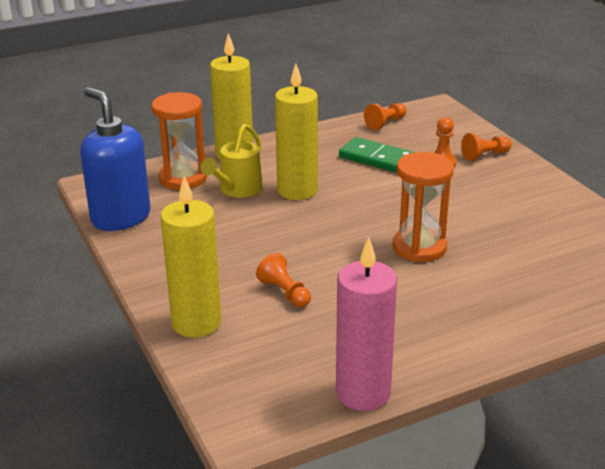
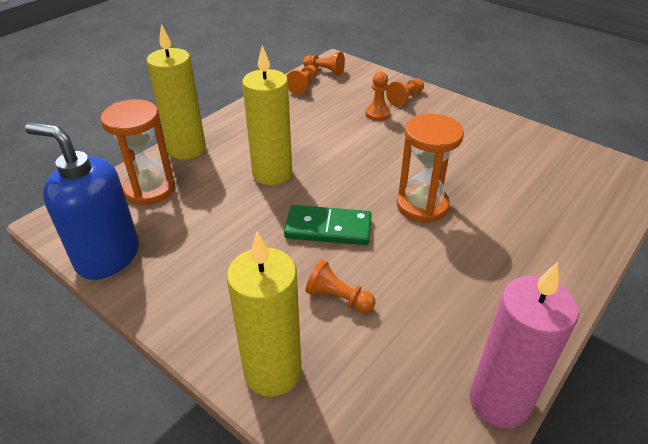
camera: 25 degrees left, 10 degrees up
yellow watering can [201,124,263,198] -> none
green domino [339,137,415,173] -> green domino moved to [284,205,372,245]
none -> orange pawn [303,52,345,75]

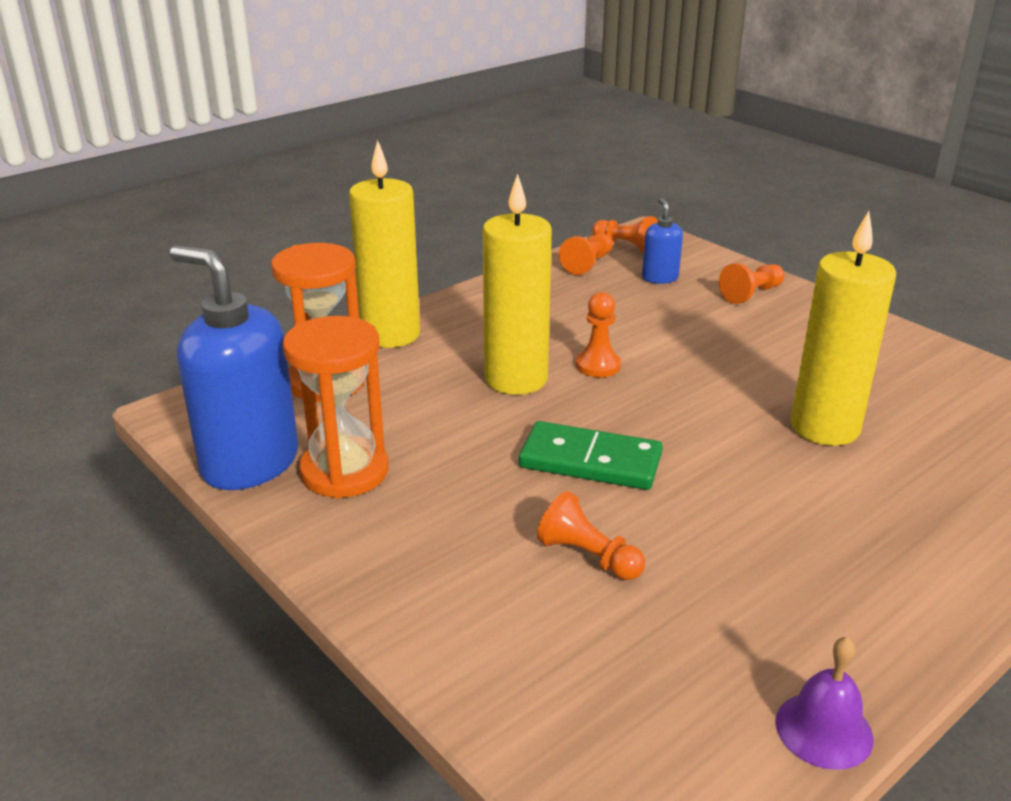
camera: 10 degrees right, 10 degrees down
yellow candle [227,232,302,397] -> yellow candle moved to [791,211,896,446]
orange pawn [365,72,391,121] -> orange pawn moved to [576,292,621,378]
orange hourglass [397,114,464,223] -> orange hourglass moved to [282,316,389,498]
pink candle [470,262,579,429] -> purple bell [776,636,874,770]
none -> blue soap dispenser [642,198,683,284]

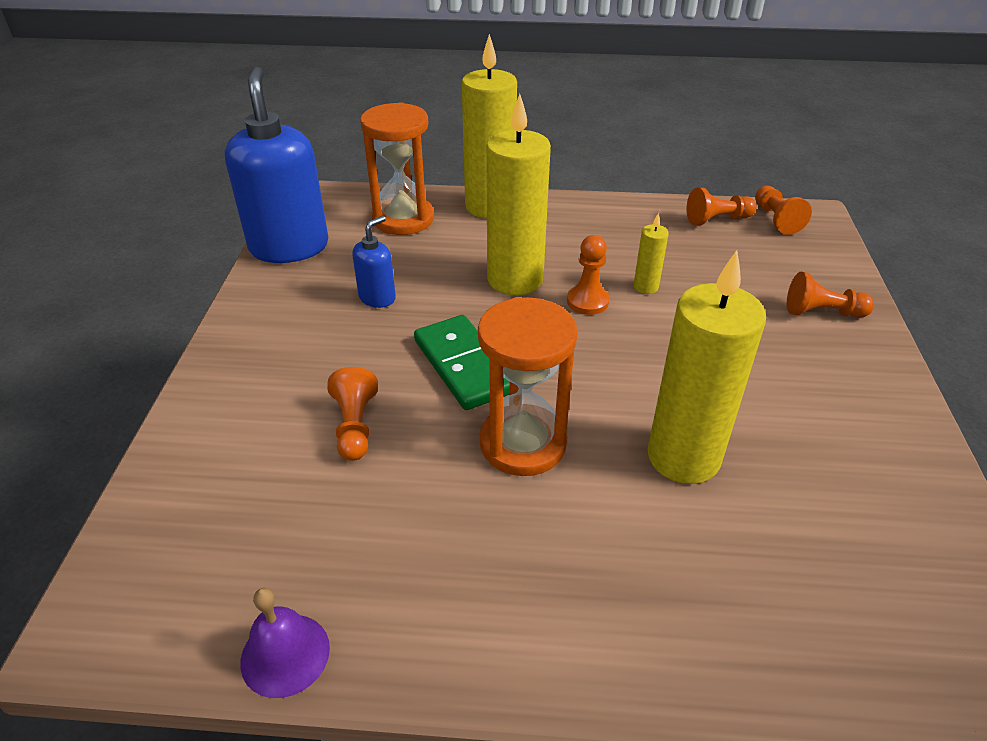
camera: 45 degrees right, 10 degrees up
orange hourglass [282,316,389,498] -> orange hourglass moved to [478,297,578,476]
blue soap dispenser [642,198,683,284] -> blue soap dispenser moved to [352,216,396,308]
none -> yellow candle [634,213,669,294]

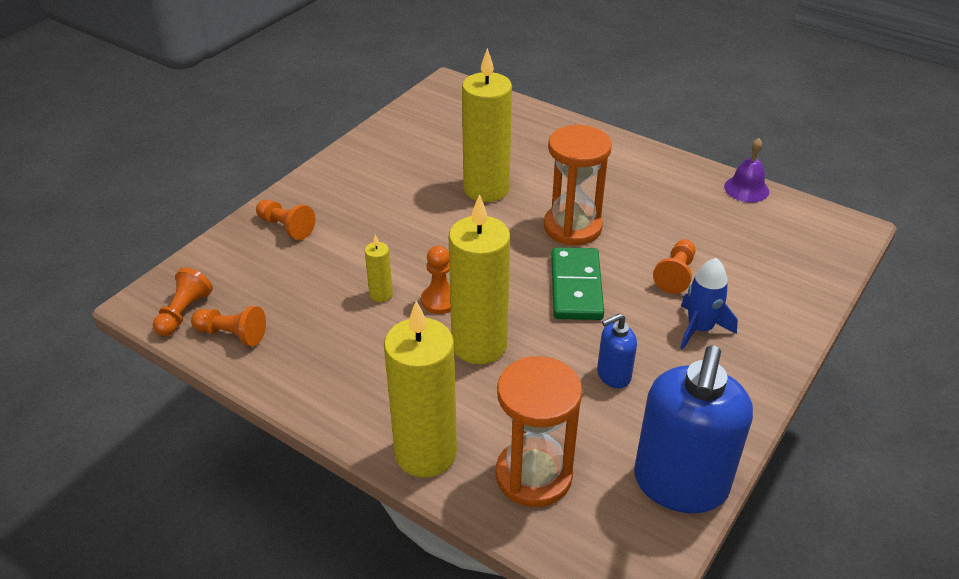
camera: 150 degrees left, 0 degrees up
none -> blue rocket [680,258,738,350]

